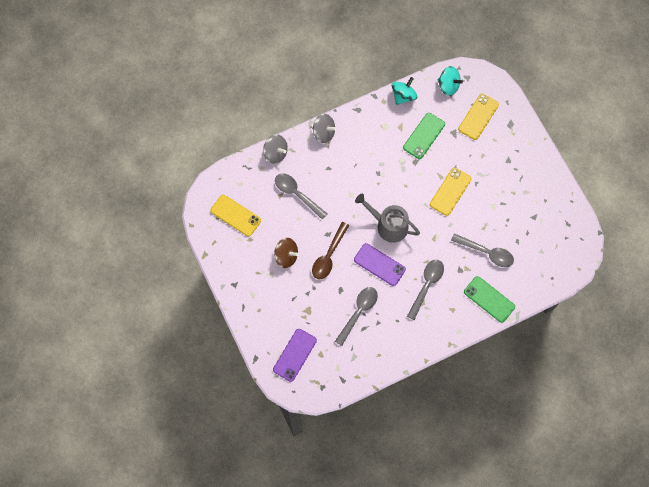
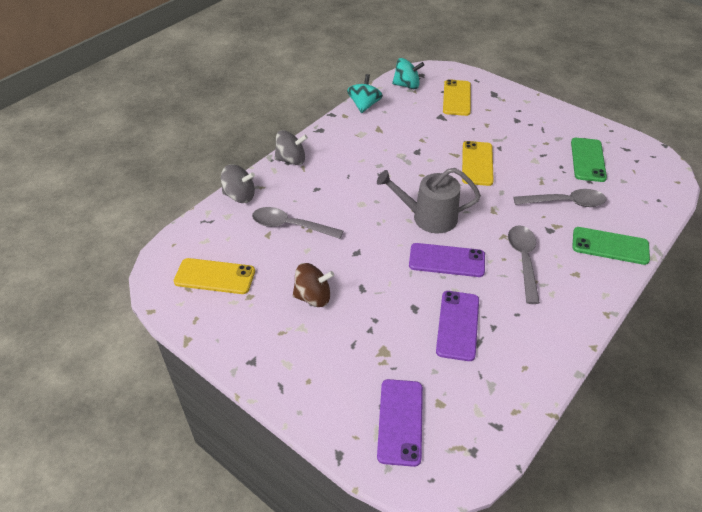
camera: 25 degrees left, 25 degrees down
brown spoon [312,222,349,279] -> none
grey spoon [335,287,378,346] -> purple phone [436,291,479,361]
green phone [403,113,445,159] -> green phone moved to [571,138,607,182]

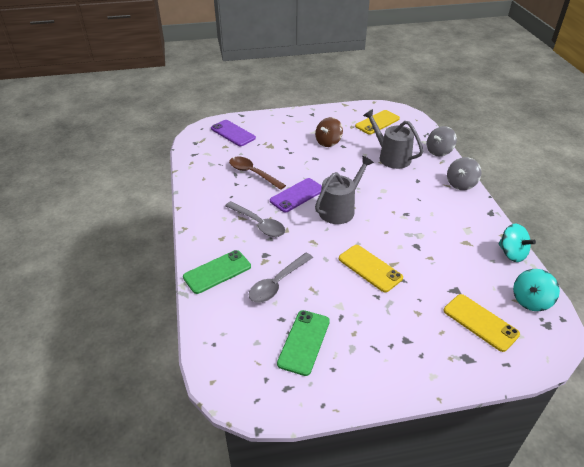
camera: 130 degrees right, 5 degrees down
grey spoon [252,207,343,239] -> grey watering can [363,109,423,169]
purple phone [436,291,479,361] -> brown spoon [229,157,286,190]
green phone [571,138,607,182] -> green phone turned 60 degrees clockwise [277,310,330,376]

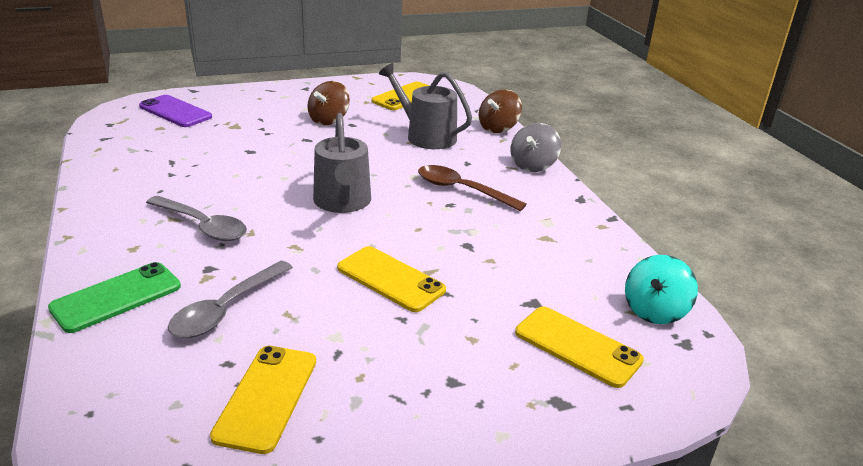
camera: 10 degrees left, 10 degrees down
brown spoon [229,157,286,190] -> brown spoon moved to [418,165,527,211]
purple phone [270,178,322,213] -> none
green phone [277,310,330,376] -> yellow phone [210,346,316,454]
grey watering can [315,156,374,224] -> grey watering can turned 135 degrees clockwise [313,113,371,213]
grey spinning top [427,126,457,156] -> brown spinning top [479,89,522,133]
turquoise spinning top [498,224,536,262] -> none

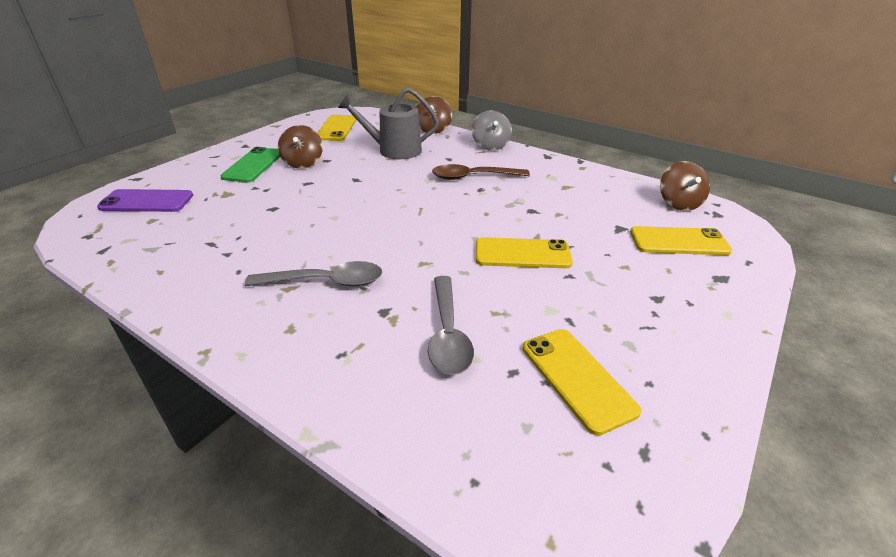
camera: 35 degrees left, 5 degrees up
green phone [48,262,181,333] -> green phone moved to [220,147,280,182]
grey watering can [313,113,371,213] -> none
turquoise spinning top [625,255,698,324] -> brown spinning top [660,161,710,211]

